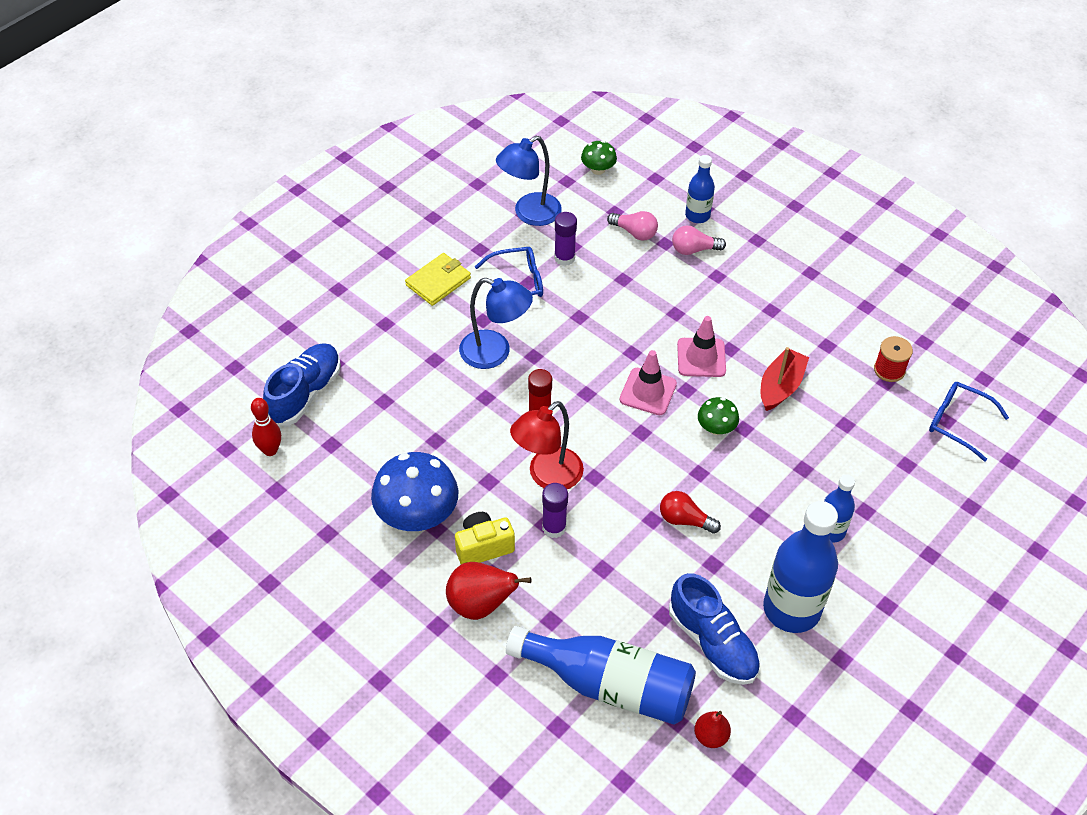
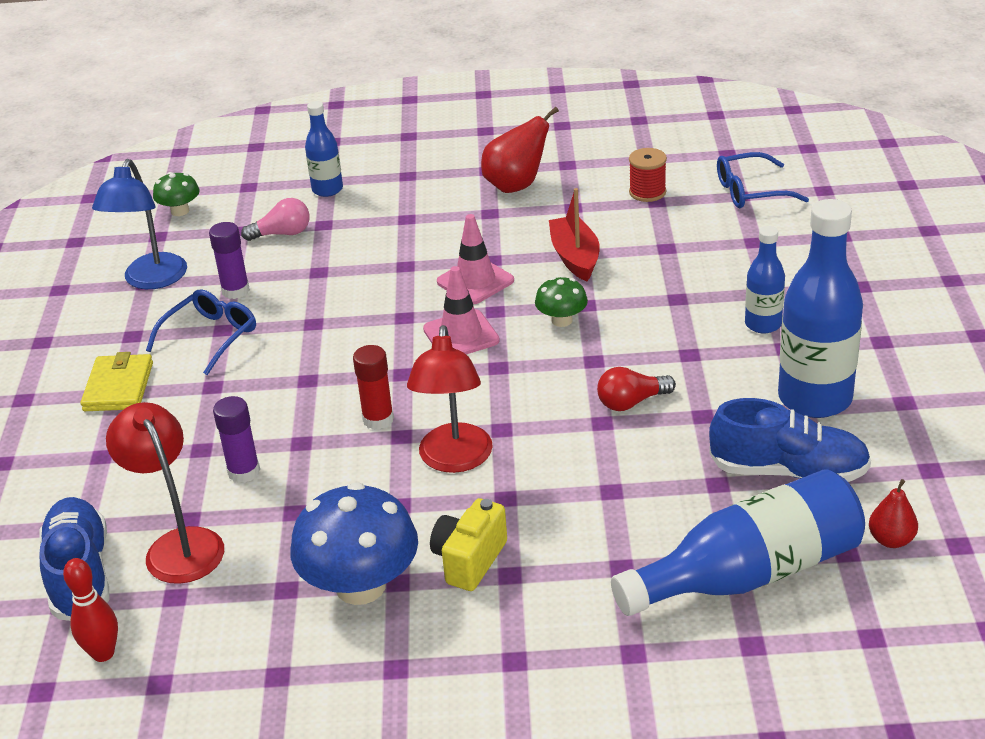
camera: 40 degrees left, 15 degrees down
red pear [446,562,532,620] -> red pear moved to [481,107,559,193]
blue lamp [459,278,533,369] -> none
purple glue stick [542,483,568,538] -> purple glue stick moved to [213,396,260,483]
pink light bulb [672,226,726,255] -> none
none -> red lamp [106,402,224,584]

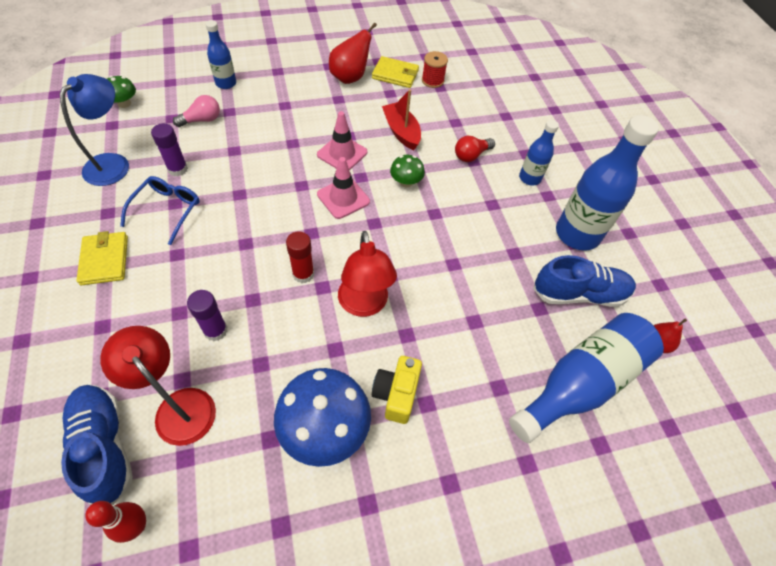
camera: 20 degrees left, 20 degrees up
blue lamp [92,159,187,289] -> blue lamp turned 150 degrees counterclockwise [60,74,129,186]
red light bulb [597,367,676,411] -> red light bulb moved to [455,136,495,162]
blue glasses [717,152,809,208] -> none
none -> yellow wallet [372,56,419,88]

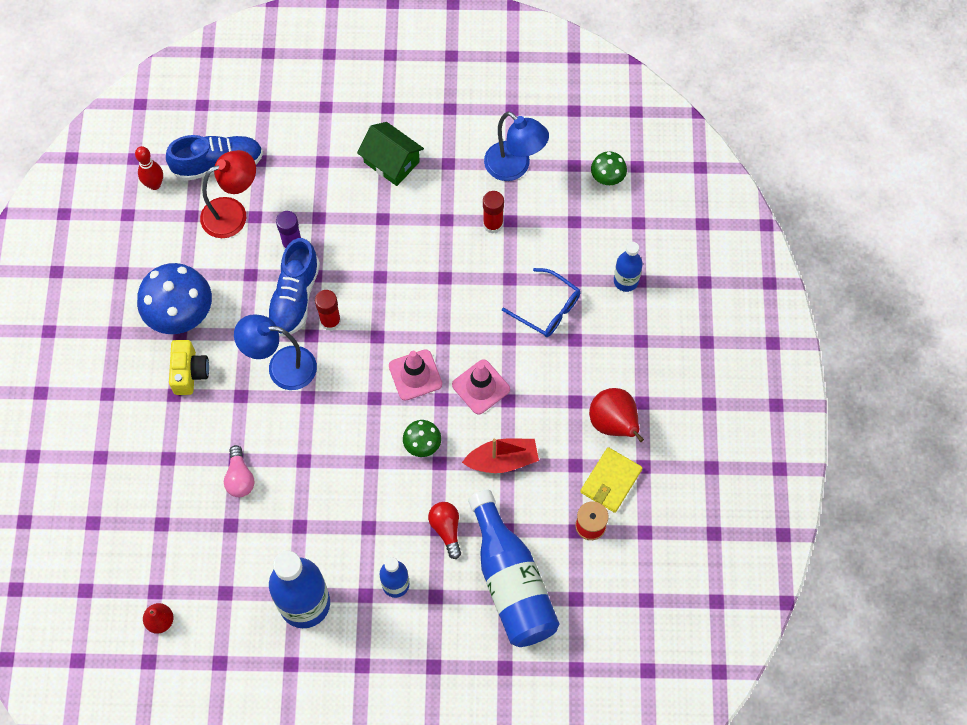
camera: 110 degrees right, 10 degrees up
yellow wallet [76,231,128,285] -> green house [357,122,424,186]
blue glasses [120,176,200,245] -> blue glasses moved to [502,268,580,337]
purple glue stick [151,123,188,176] -> red glue stick [483,191,504,234]
pink light bulb [173,95,220,127] -> pink light bulb moved to [224,445,255,497]
red lamp [338,230,397,317] -> blue lamp [234,314,317,390]
yellow camera [372,356,422,424] -> yellow camera turned 60 degrees clockwise [169,340,209,395]
blue bottle [509,313,664,443] -> blue bottle moved to [468,490,559,647]
blue shoe [533,255,636,307] -> blue shoe moved to [267,238,320,337]

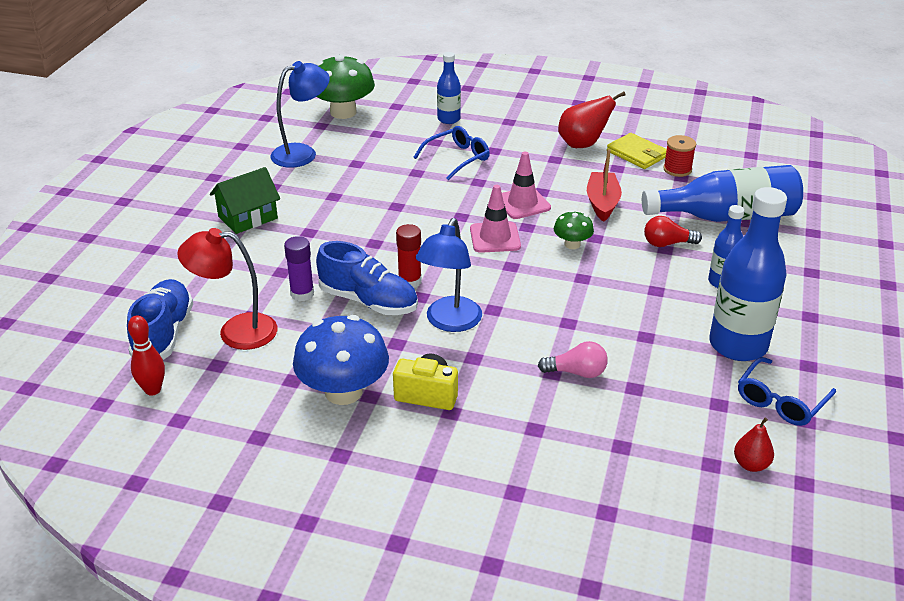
camera: 75 degrees left, 30 degrees down
red lamp [200,150,256,238] -> red lamp turned 75 degrees counterclockwise [177,228,278,350]
red glue stick [483,191,504,234] -> none
green mushroom [591,151,627,185] -> green mushroom [316,54,375,119], size x1.97
none -> blue glasses [738,357,836,426]

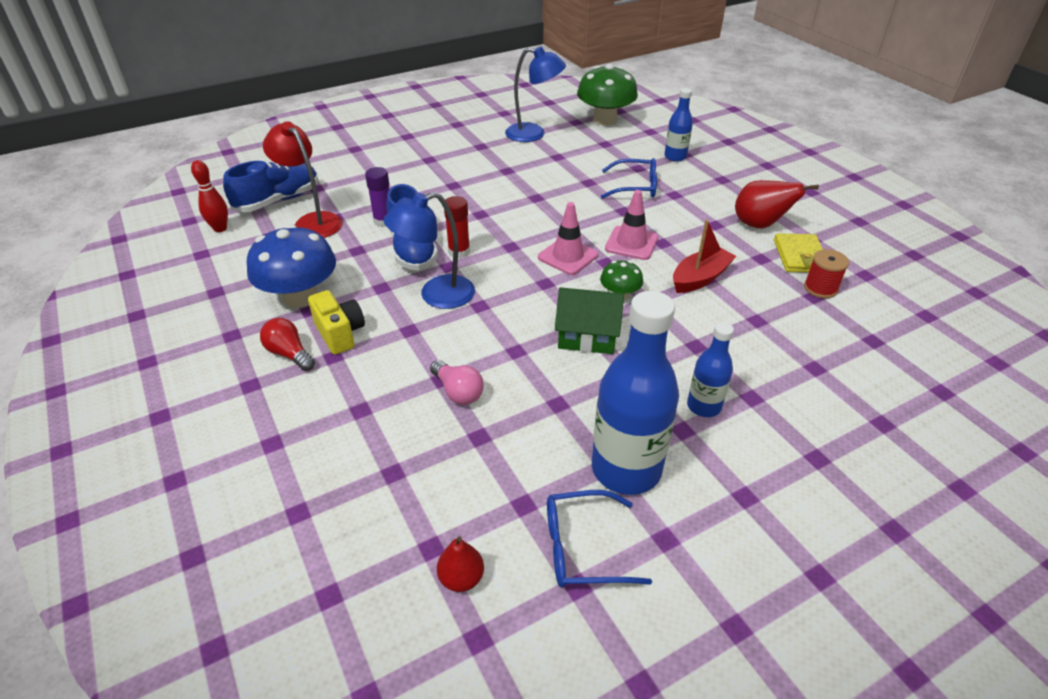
camera: 45 degrees right, 5 degrees up
green house [210,167,280,234] -> green house moved to [555,287,624,354]
blue bottle [642,165,803,222] -> none
red light bulb [644,216,702,247] -> red light bulb moved to [260,318,315,371]

